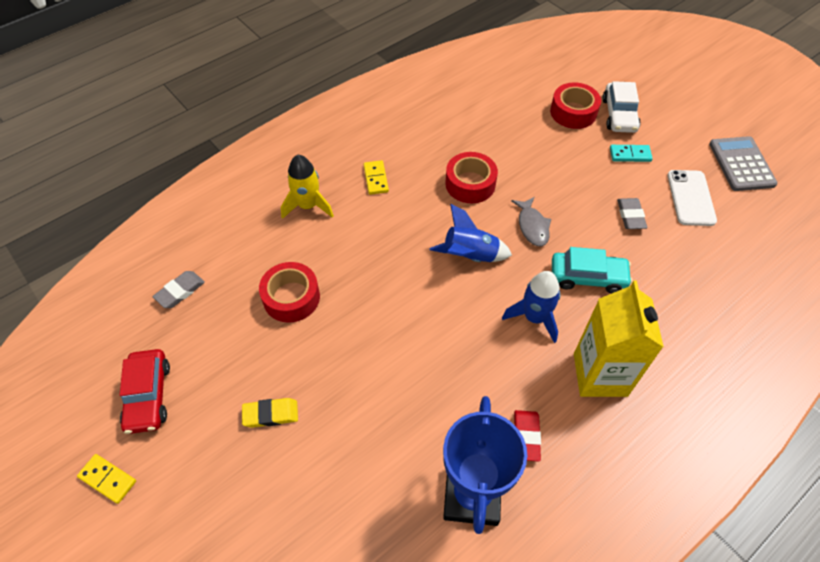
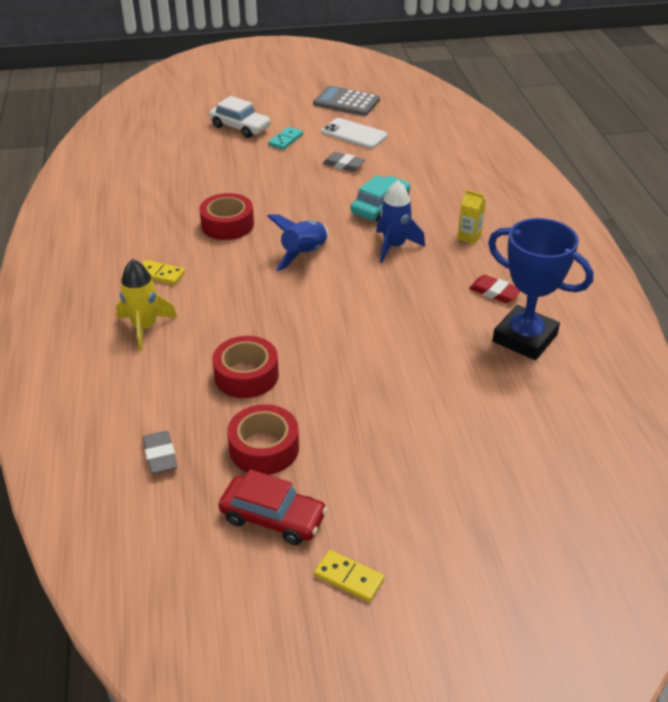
camera: 60 degrees left, 15 degrees down
yellow domino [77,454,136,504] -> yellow domino turned 60 degrees clockwise [314,550,385,602]
yellow eraser [242,398,298,428] -> none
grey fish [511,197,551,246] -> none
red tape [550,83,601,129] -> red tape moved to [227,404,299,475]
yellow carton [574,280,664,397] -> yellow carton [457,190,486,244], size x0.44

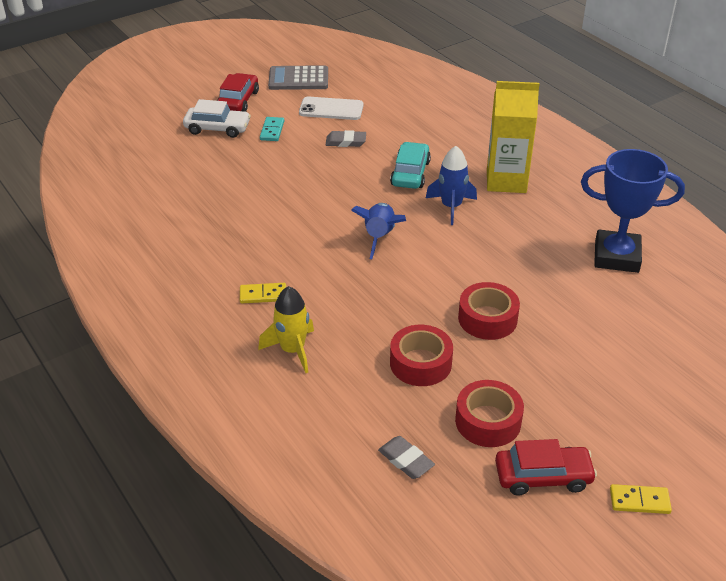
camera: 25 degrees left, 0 degrees up
red tape [199,193,254,240] -> red tape moved to [458,282,520,340]
yellow carton [457,190,486,244] -> yellow carton [487,81,539,193], size x2.28
red eraser [469,275,520,303] -> none
none -> red car [217,73,259,112]

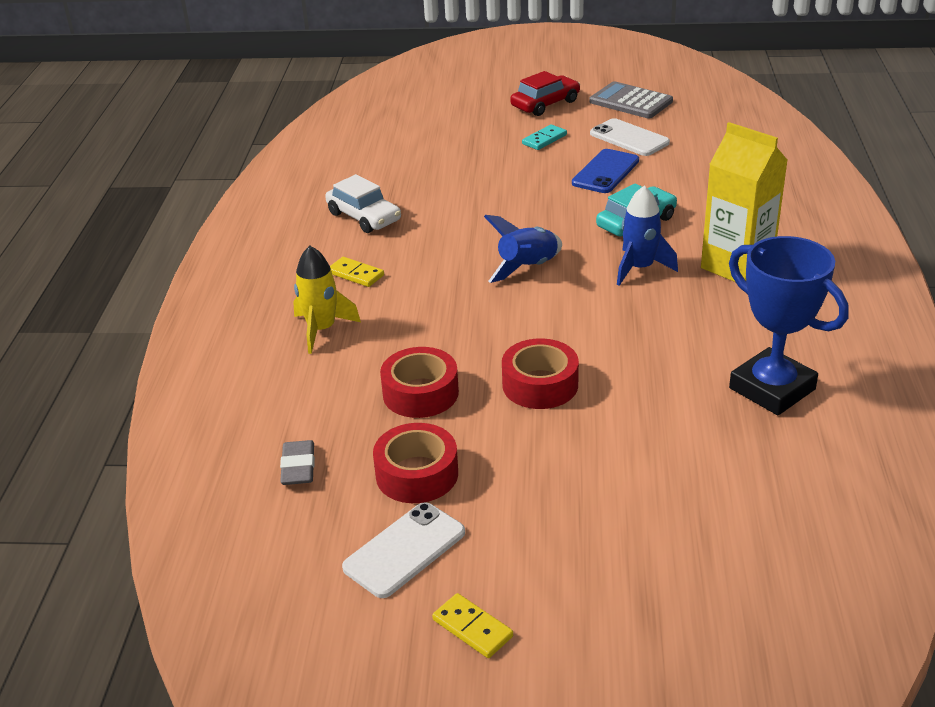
camera: 40 degrees right, 5 degrees down
white car [183,99,251,138] -> white car moved to [325,174,401,233]
grey eraser [326,130,366,147] -> blue phone [572,149,639,193]
red car [495,439,597,496] -> white phone [342,502,465,598]

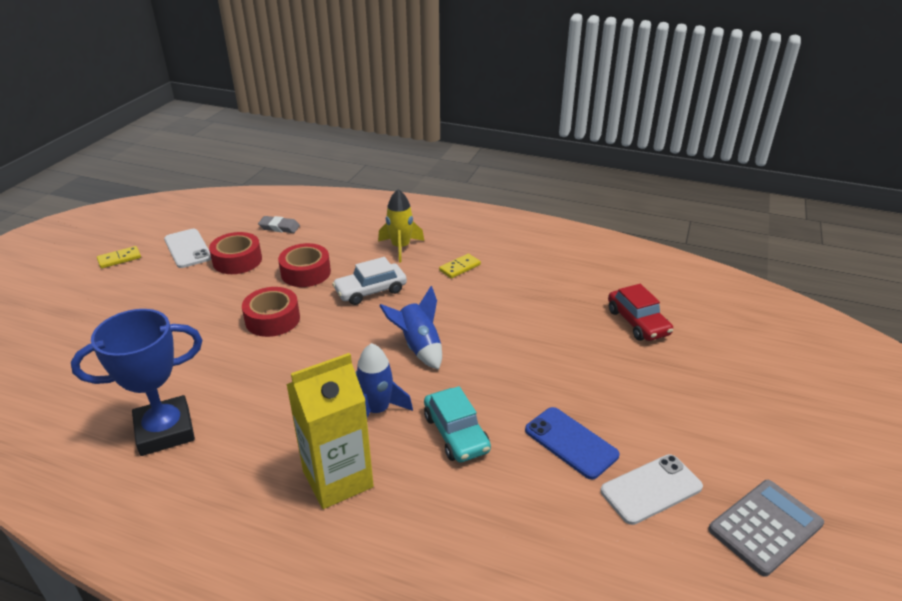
camera: 105 degrees right, 0 degrees up
white car [325,174,401,233] -> white car moved to [332,257,407,305]
red car [510,71,580,116] -> red car moved to [608,284,673,341]
turquoise domino [522,124,567,150] -> none

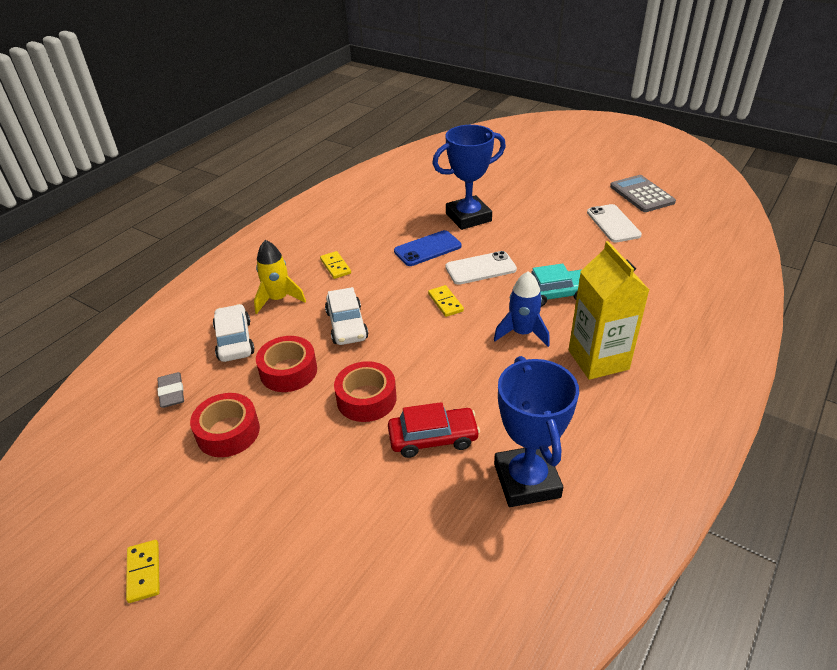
camera: 75 degrees left, 5 degrees up
white phone [164,229,211,268] -> white phone moved to [446,251,517,285]
grey eraser [258,216,300,233] -> grey eraser turned 45 degrees counterclockwise [157,372,184,408]
blue rocket [379,286,442,370] -> yellow domino [428,285,464,317]
blue phone [525,407,619,479] -> blue phone moved to [394,230,462,266]
red car [608,284,673,341] -> red car moved to [388,402,480,458]
none -> white car [213,304,255,362]
none -> blue trophy [432,125,506,230]

